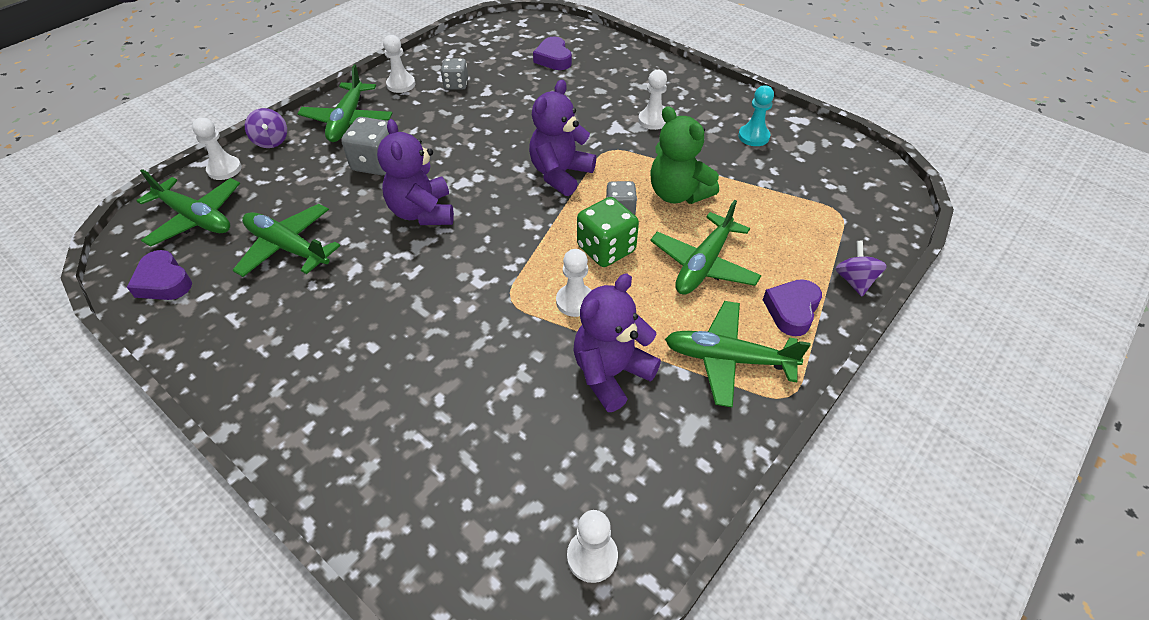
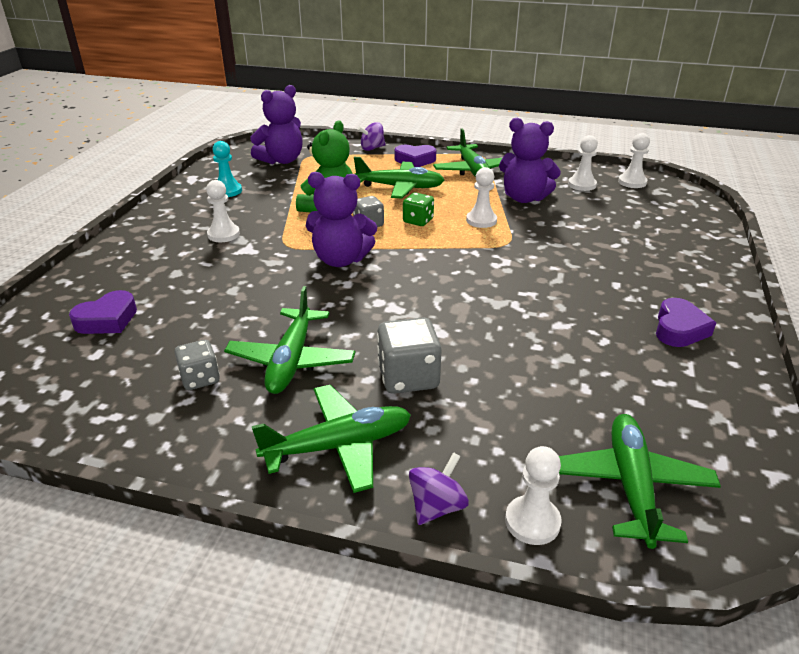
camera: 115 degrees left, 15 degrees down
purple heart [127,250,192,300] -> purple heart moved to [656,298,716,347]
green plane [233,204,340,277] -> green plane moved to [224,286,355,394]
purple teddy bear [377,119,454,225] -> purple teddy bear moved to [250,85,303,164]
white pawn [383,35,415,93] -> white pawn moved to [568,135,598,191]
green dice [577,197,639,267] -> green dice [403,193,434,226], size x0.64

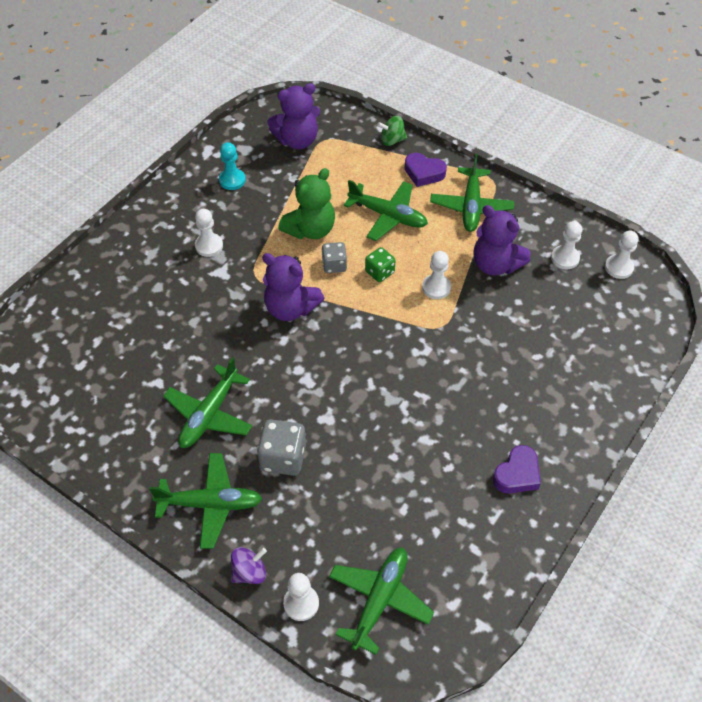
camera: 20 degrees right, 20 degrees up
purple heart [69,290,137,334] -> none
grey dice [174,340,220,390] -> none
purple spinning top [358,122,386,151] -> green spinning top [377,116,407,146]

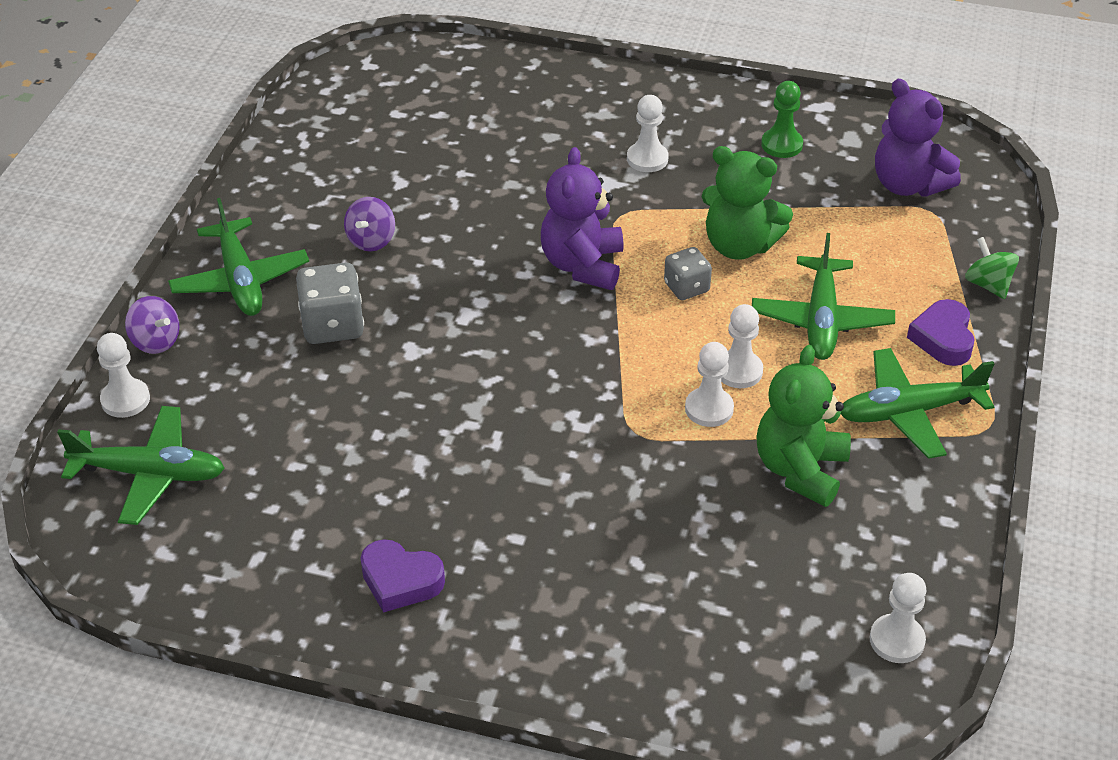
camera: 70 degrees right, 10 degrees down
green plane [163,357,253,448] -> purple spinning top [344,197,395,251]
turquoise pawn [219,142,246,190] -> green pawn [761,81,803,158]
green dice [365,247,396,282] -> none
purple teddy bear [473,205,530,275] -> green teddy bear [756,345,851,507]
white pawn [551,221,582,269] -> white pawn moved to [721,304,763,388]

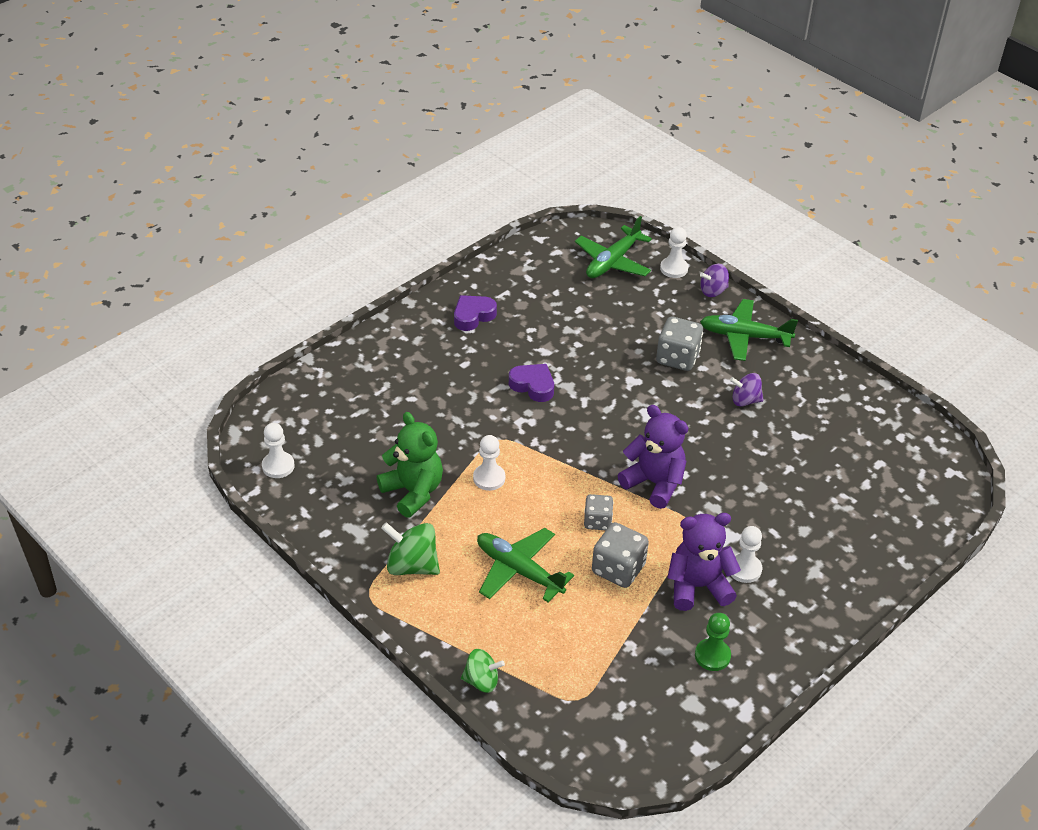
camera: 120 degrees right, 0 degrees up
purple spinning top [344,197,395,251] -> purple spinning top turned 45 degrees counterclockwise [730,373,764,407]
green teddy bear [701,146,793,260] -> grey dice [592,522,649,588]
white pawn [721,304,763,388] -> none
green plane [841,348,995,459] -> green spinning top [381,522,440,575]
purple teddy bear [875,79,961,197] -> purple teddy bear moved to [667,513,741,611]
purple heart [907,299,975,366] -> purple heart moved to [509,364,554,402]

